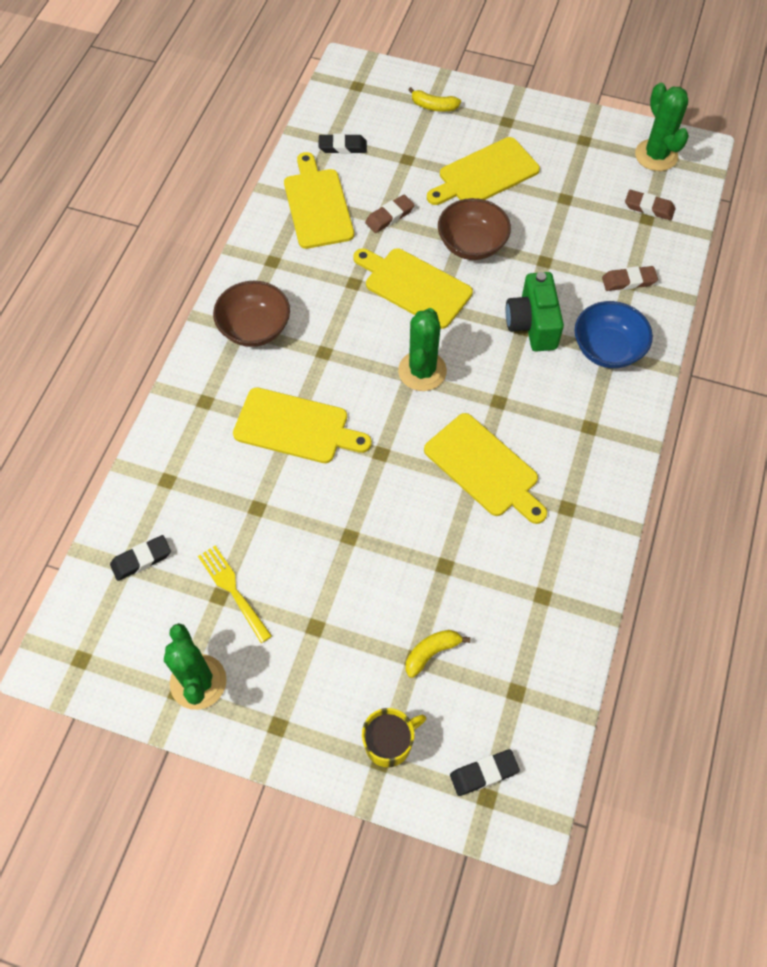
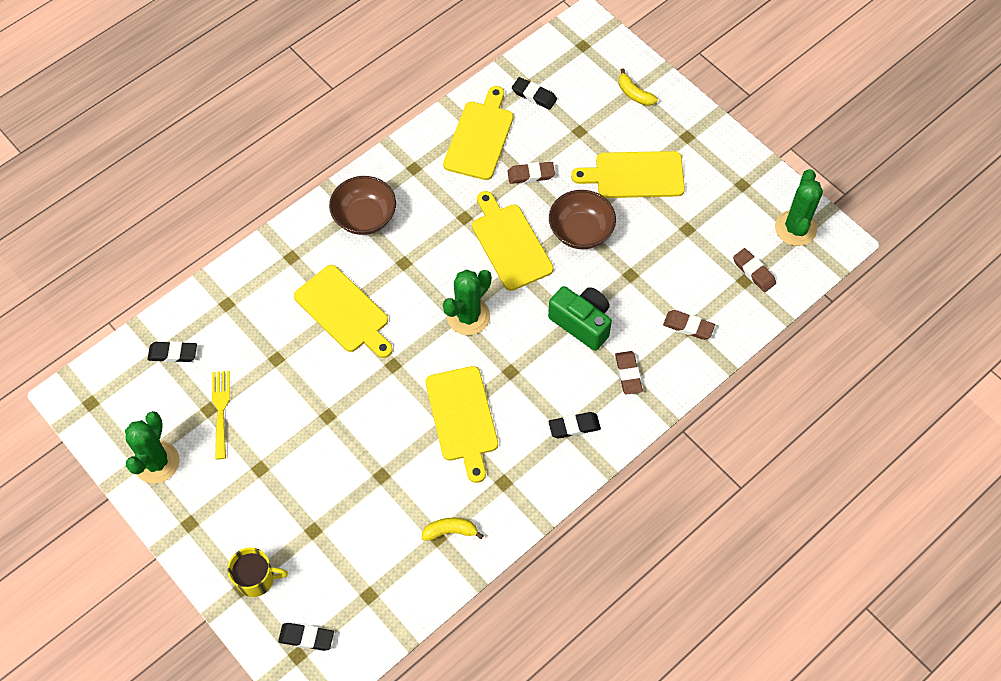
camera: 30 degrees right, 0 degrees up
yellow banana [406,630,470,678] -> yellow banana moved to [422,518,484,541]
green camera [506,272,564,352] -> green camera turned 105 degrees clockwise [548,286,612,351]
blue bowl [575,301,653,368] -> brown eraser [615,351,643,394]
none -> black eraser [548,412,601,438]

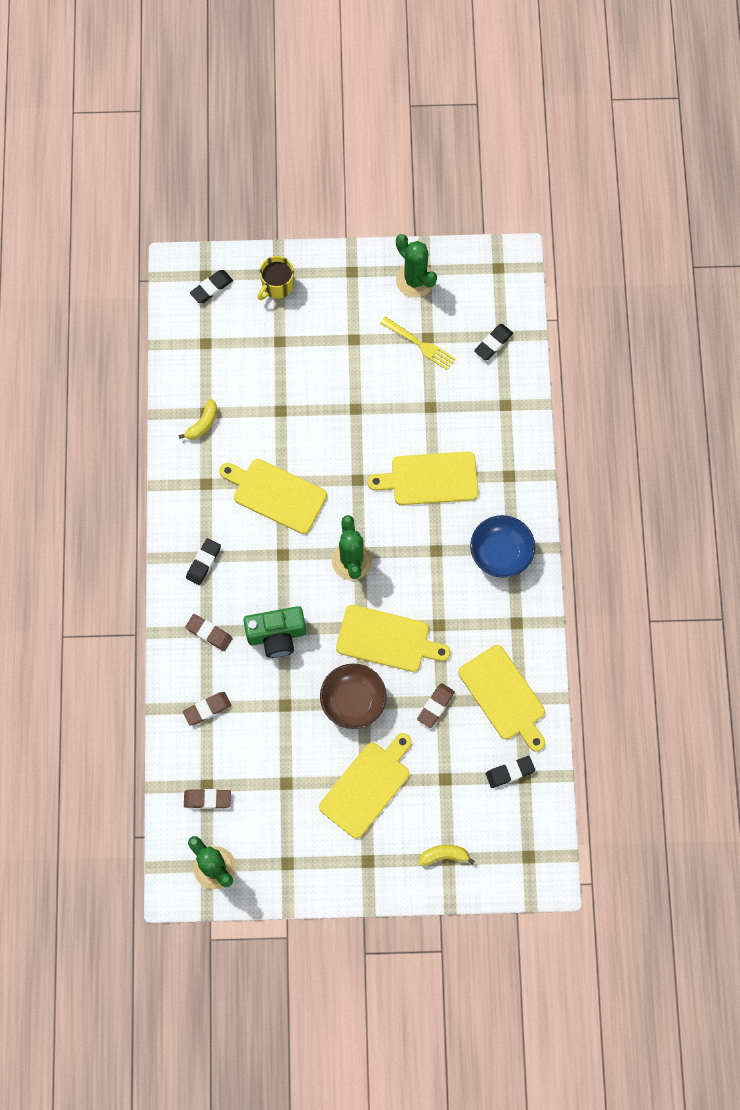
camera: 130 degrees right, 10 degrees up
brown bowl [329,176,396,235] -> blue bowl [470,515,535,578]

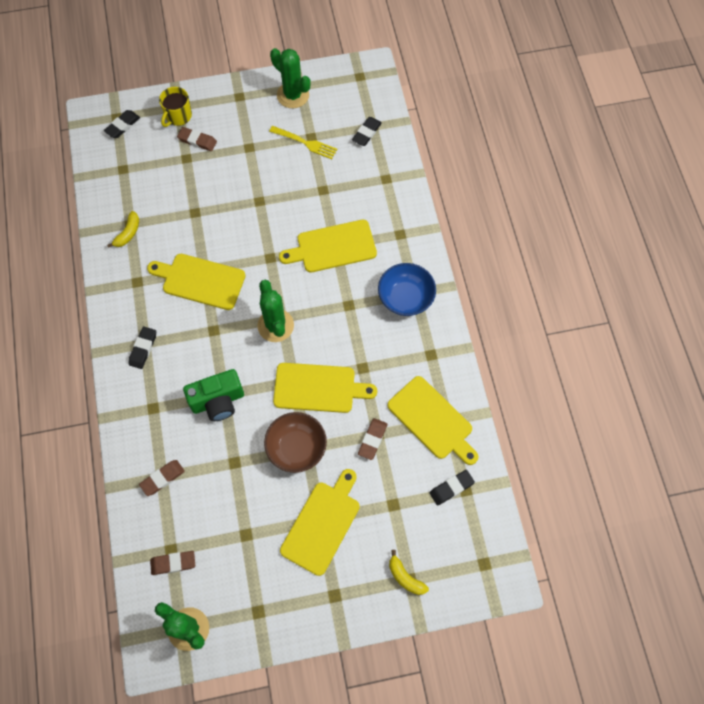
camera: 10 degrees left, 5 degrees down
brown eraser [185,614,233,651] -> brown eraser moved to [177,127,217,151]
yellow banana [419,845,475,866] -> yellow banana turned 120 degrees counterclockwise [389,550,429,595]

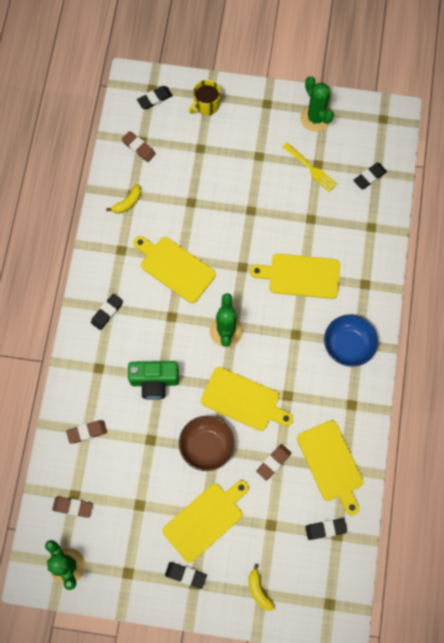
camera: 20 degrees right, 5 degrees up
brown eraser [177,127,217,151] -> brown eraser moved to [122,131,156,162]
none -> black eraser [165,562,207,589]

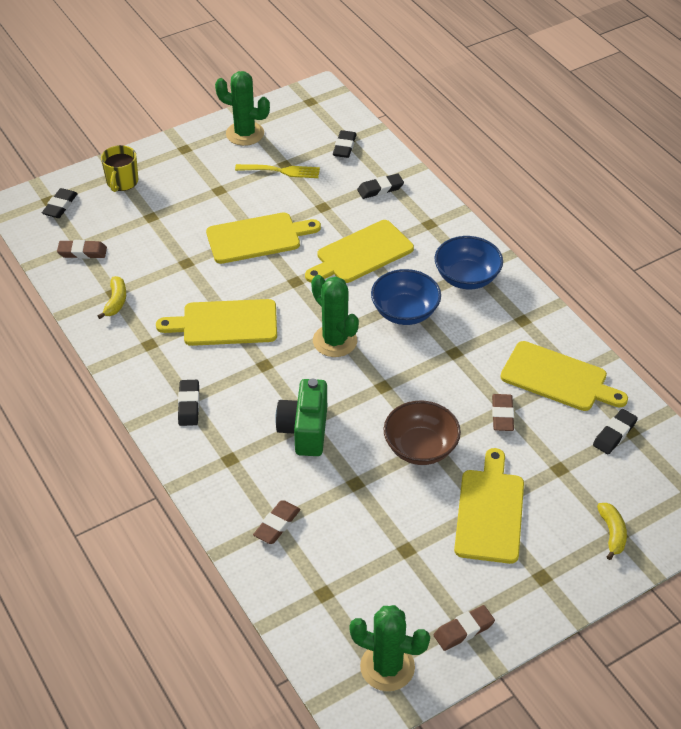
camera: 40 degrees left, 25 degrees down
brown eraser [52,496,93,518] -> brown eraser moved to [434,605,495,651]
green camera [128,361,179,400] -> green camera turned 135 degrees clockwise [275,379,327,456]
black eraser [165,562,207,589] -> black eraser moved to [357,173,404,199]
yellow cutting board [201,367,294,431] -> yellow cutting board moved to [206,213,321,264]
yellow banana [248,564,275,611] -> yellow banana turned 120 degrees counterclockwise [597,503,627,560]
none -> blue bowl [371,269,441,325]

